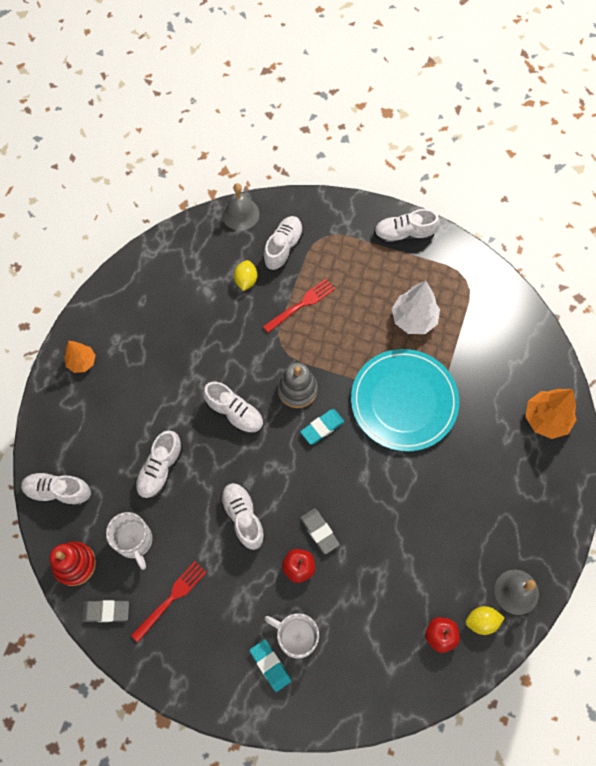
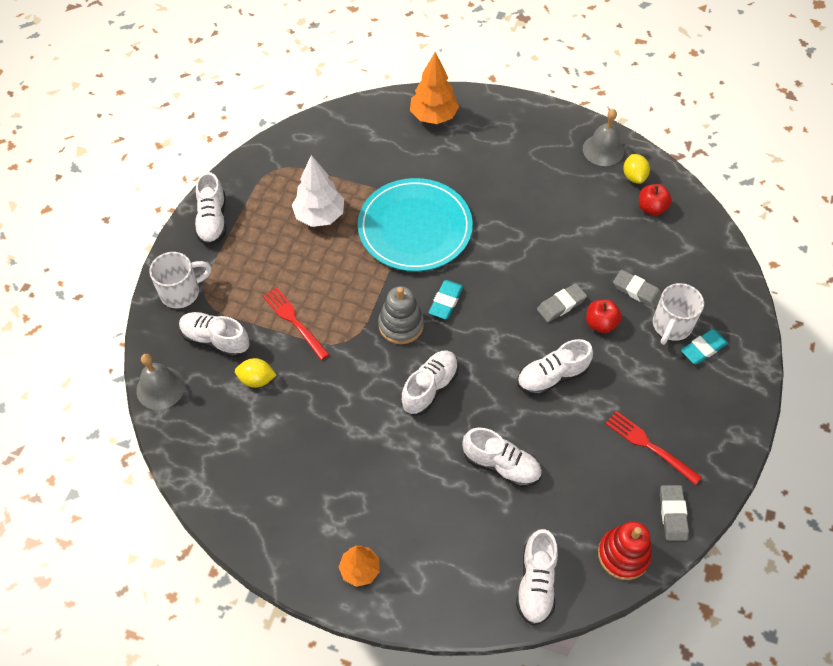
camera: 90 degrees left, 10 degrees down
white mug [106,512,152,570] -> white mug moved to [149,252,212,309]
turquoise eraser [300,409,344,445] -> turquoise eraser turned 60 degrees clockwise [429,280,463,319]
none -> grey eraser [613,270,662,308]

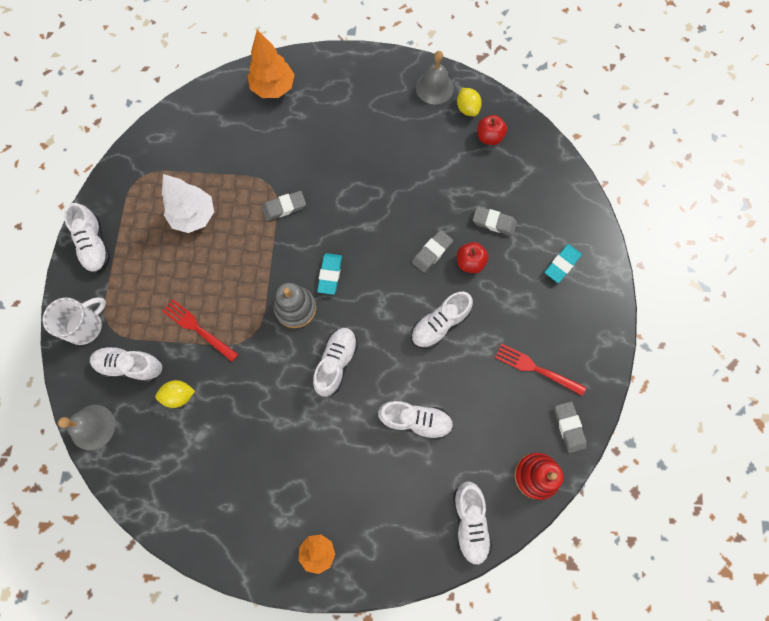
camera: 15 degrees left, 15 degrees up
turquoise plate [358,178,473,272] -> grey eraser [262,191,306,221]
white mug [653,283,704,345] -> none

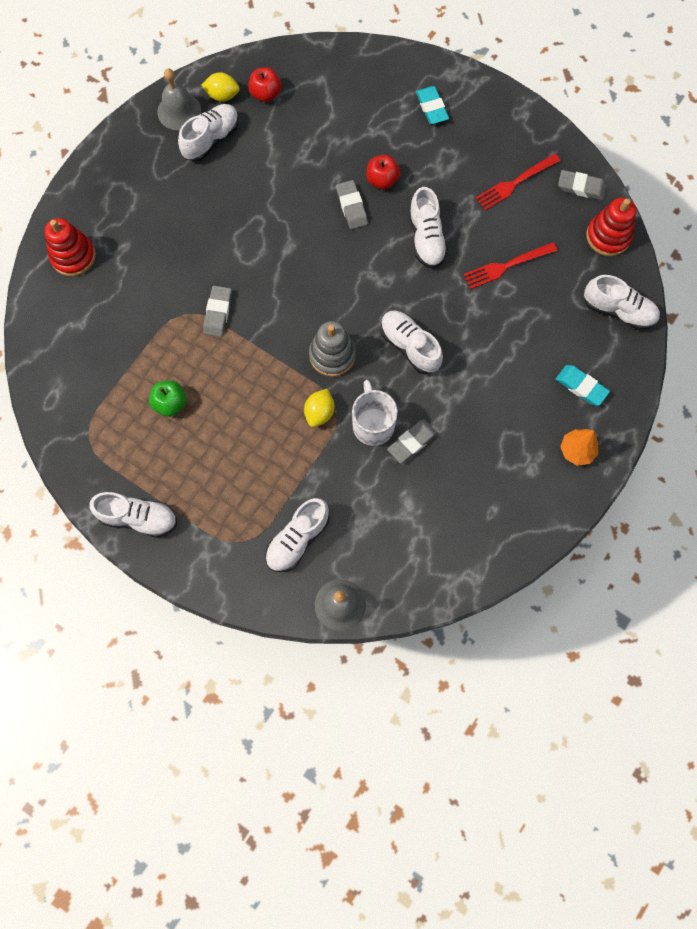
camera: 60 degrees left, 0 degrees up
white mug [43,297,106,345] -> white mug moved to [352,380,398,446]
yellow lemon [155,380,195,408] -> yellow lemon moved to [304,389,334,427]
white tree [162,174,214,233] -> green apple [149,381,186,417]
red fork [162,299,238,362] -> red fork moved to [463,242,558,289]
orange tree [248,30,295,98] -> red stacking toy [44,218,96,276]
turquoise eraser [317,253,342,295] -> turquoise eraser moved to [556,365,610,406]
white shoe [378,401,453,440] -> white shoe moved to [178,104,239,161]
grey eraser [473,206,517,236] -> grey eraser moved to [387,419,437,464]

